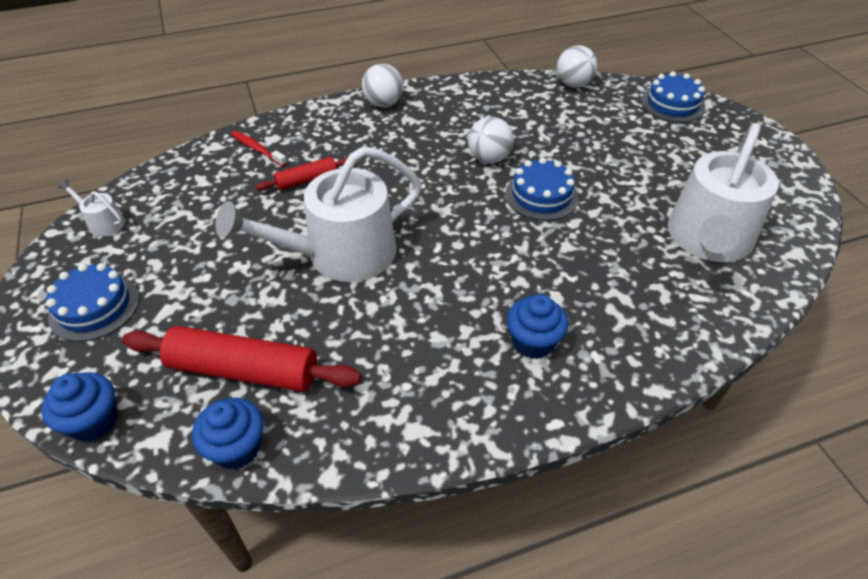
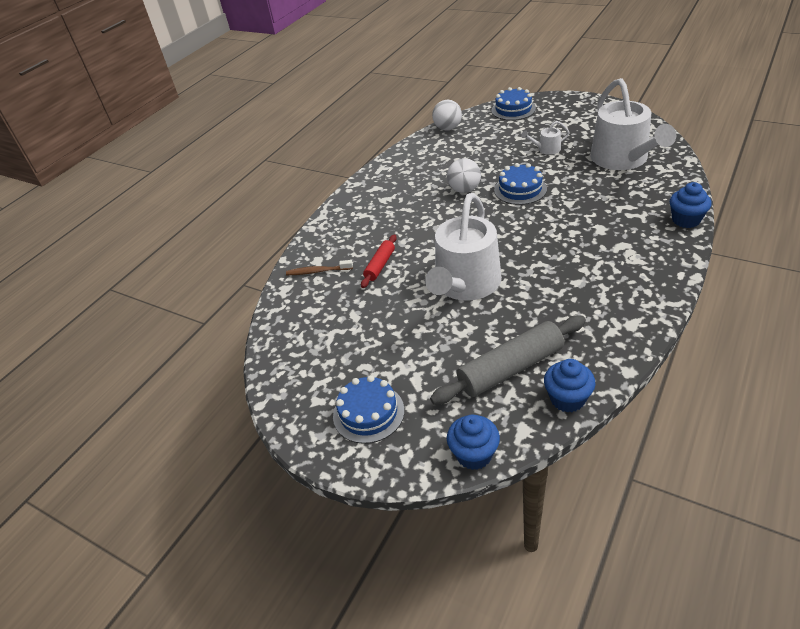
camera: 35 degrees left, 5 degrees down
white watering can [58,179,125,237] -> white watering can moved to [521,121,570,155]
red rolling pin [122,326,362,392] -> grey rolling pin [430,316,586,405]
red toothbrush [231,131,287,167] -> brown toothbrush [286,260,353,275]
white ball [362,64,403,107] -> none
blue cupcake [507,294,568,359] -> blue cupcake moved to [670,182,712,228]

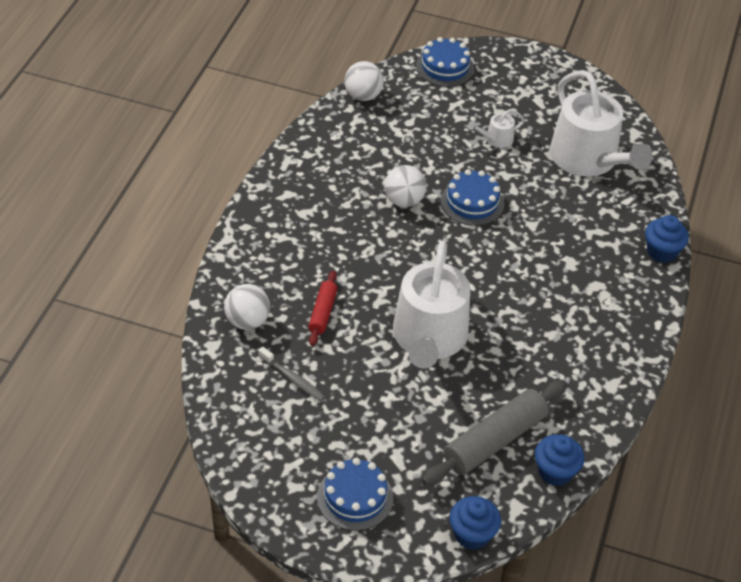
camera: 20 degrees left, 5 degrees up
brown toothbrush [286,260,353,275] -> white ball [224,284,270,330]
none -> grey toothbrush [258,347,325,402]

